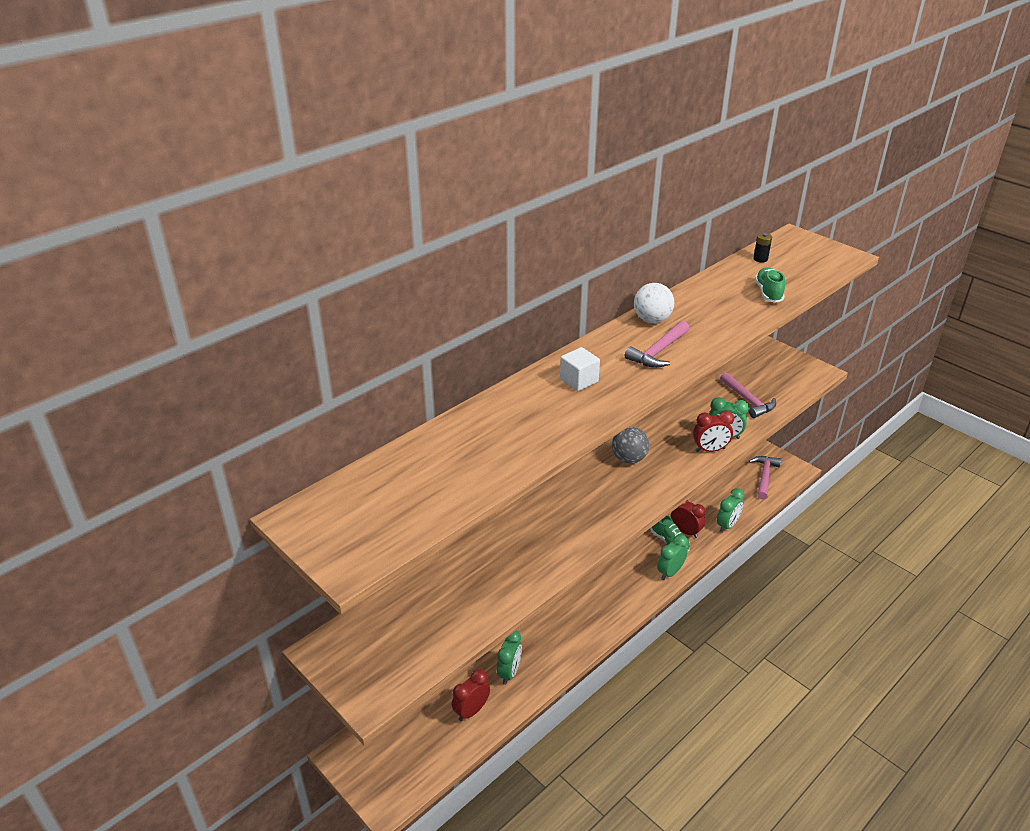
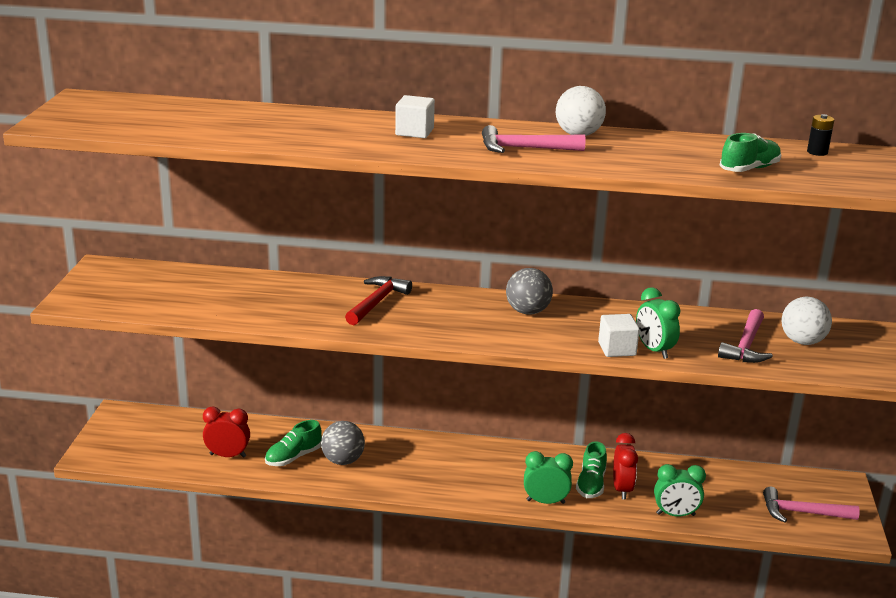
camera: 50 degrees right, 10 degrees down
green clock [497,630,522,685] -> green shoe [265,420,322,466]
red clock [693,410,734,452] -> white cube [598,314,640,357]
pink hammer [749,456,781,500] -> pink hammer turned 150 degrees counterclockwise [763,487,860,523]
none -> grey ball [321,421,365,465]
none -> red hammer [345,276,412,325]
none -> white ball [782,297,832,345]

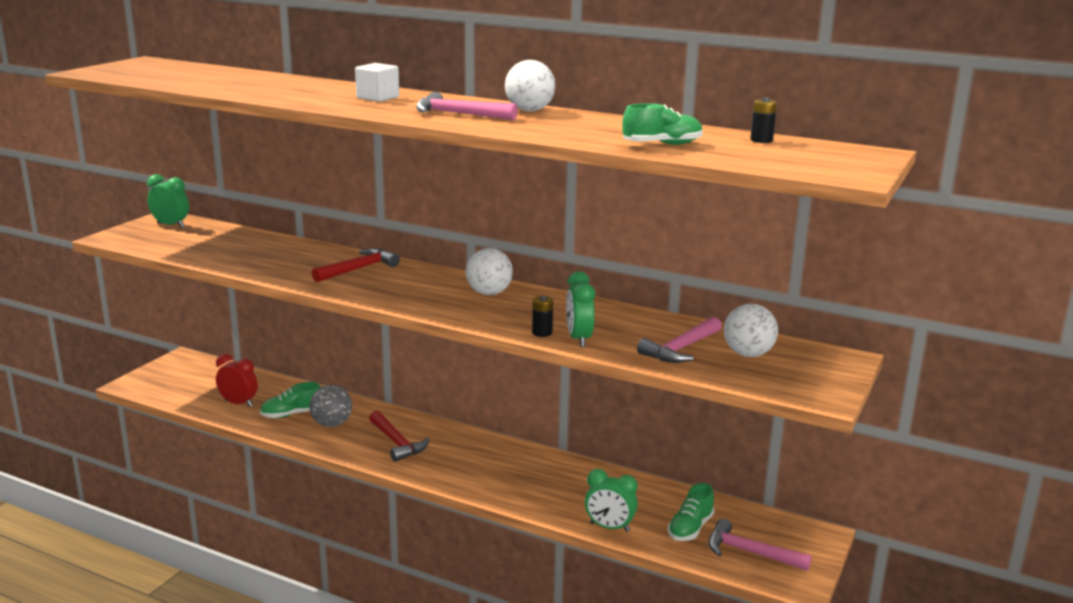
camera: 20 degrees right, 5 degrees down
grey ball [506,268,553,315] -> white ball [466,248,513,295]
green clock [524,451,573,504] -> green clock moved to [147,174,189,228]
green shoe [576,441,607,498] -> green shoe moved to [668,483,715,541]
white cube [598,314,640,357] -> black battery [532,296,553,337]
red clock [613,433,638,500] -> none
none -> red hammer [369,411,429,462]

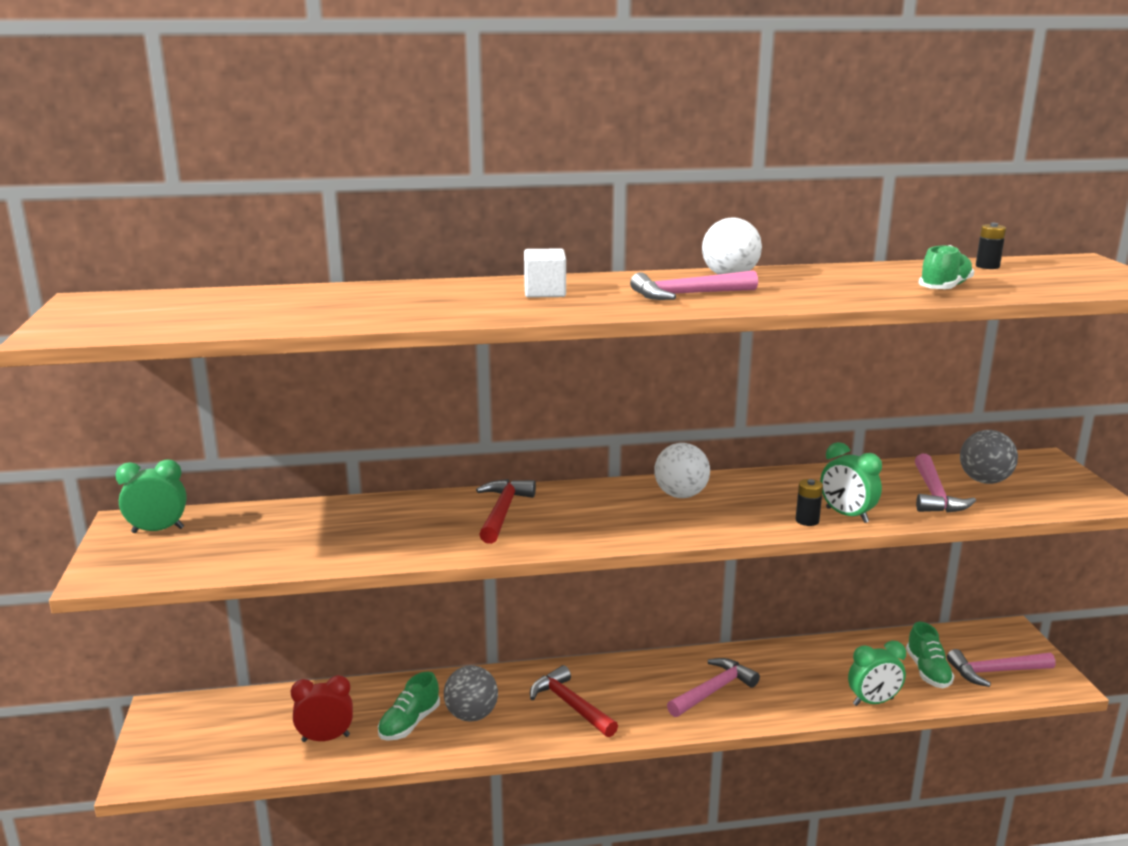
camera: 35 degrees left, 0 degrees up
red hammer [369,411,429,462] -> red hammer turned 150 degrees counterclockwise [530,665,618,737]
white ball [724,304,778,357] -> grey ball [960,430,1018,484]
none -> pink hammer [667,658,760,717]

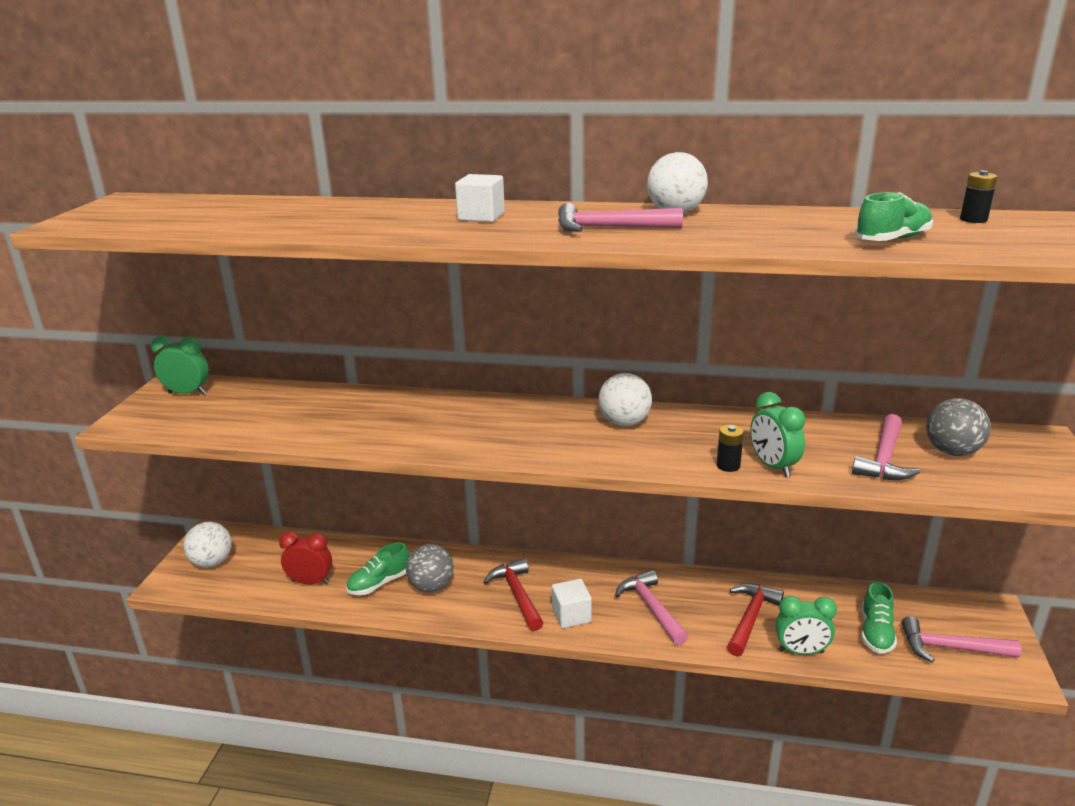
camera: 20 degrees right, 5 degrees up
red hammer [476,479,536,544] -> red hammer moved to [727,583,784,656]
pink hammer [667,658,760,717] -> pink hammer turned 90 degrees counterclockwise [615,570,688,645]
none -> white ball [183,522,232,567]
none -> white cube [552,579,592,628]

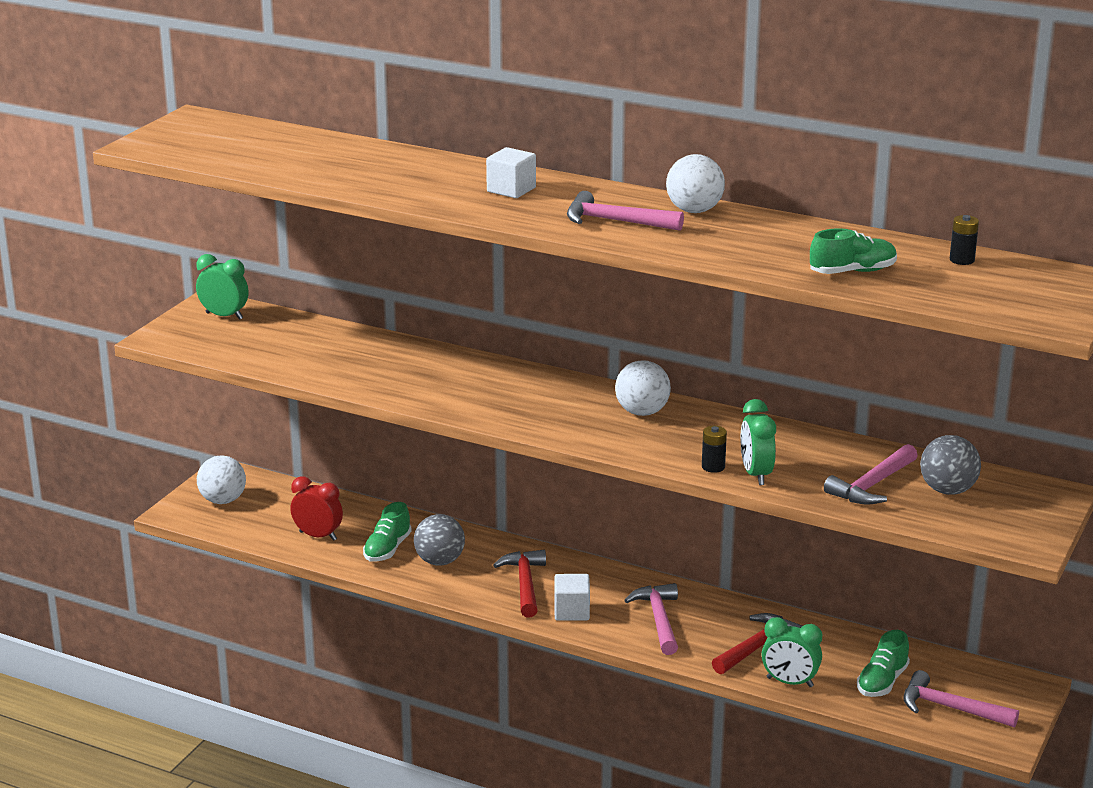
camera: 15 degrees right, 0 degrees up
green shoe [346,542,410,595] -> green shoe turned 45 degrees counterclockwise [363,502,412,562]

